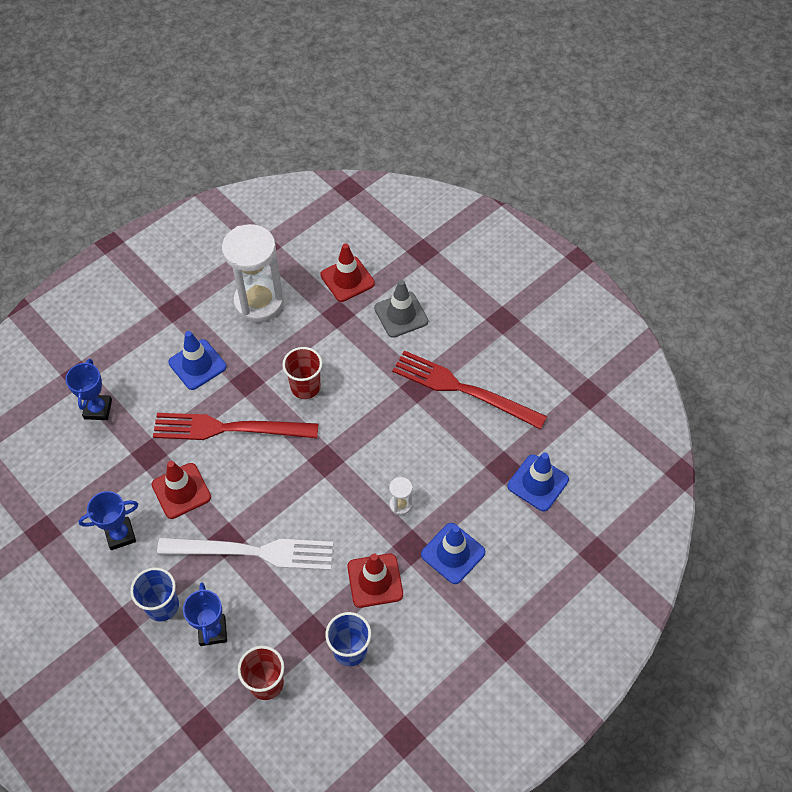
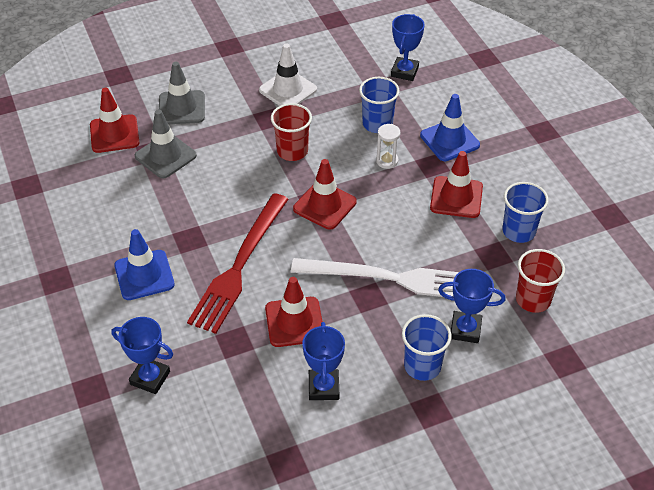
camera: 70 degrees left, 10 degrees down
white fork [157,537,333,570] -> white fork turned 75 degrees clockwise [291,258,459,297]
white hourglass [222,224,284,322] -> none
red cup [282,347,322,399] -> red cup moved to [271,103,312,161]
red fork [392,350,547,430] -> white traffic cone [259,44,317,106]
blue traffic cone [507,452,569,511] -> blue trophy [391,14,425,81]
none -> grey traffic cone [135,109,197,178]
none -> red traffic cone [293,159,357,230]
none -> blue cup [359,77,400,133]

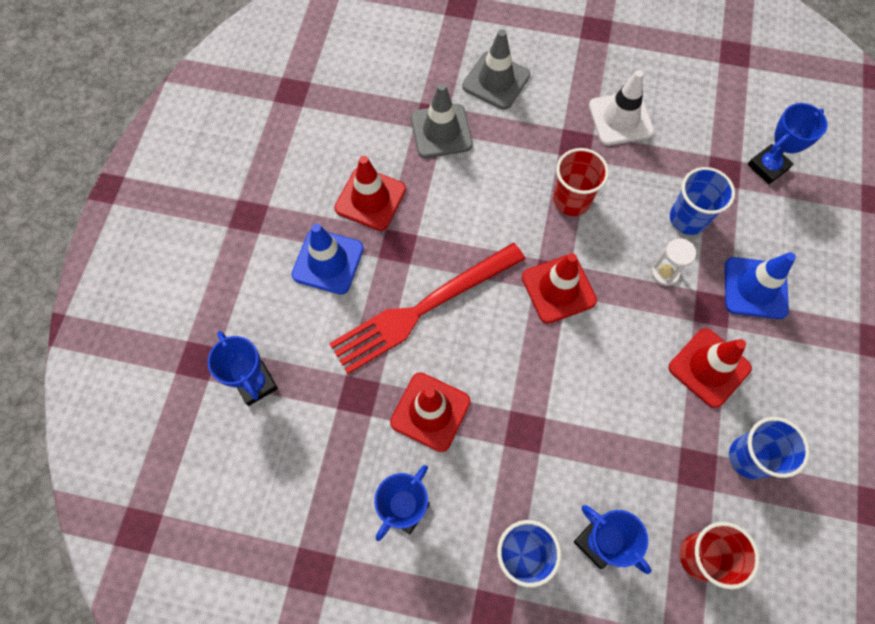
camera: 35 degrees right, 20 degrees up
red traffic cone [90,88,140,153] -> red traffic cone moved to [335,156,406,231]
white fork [291,258,459,297] -> none

